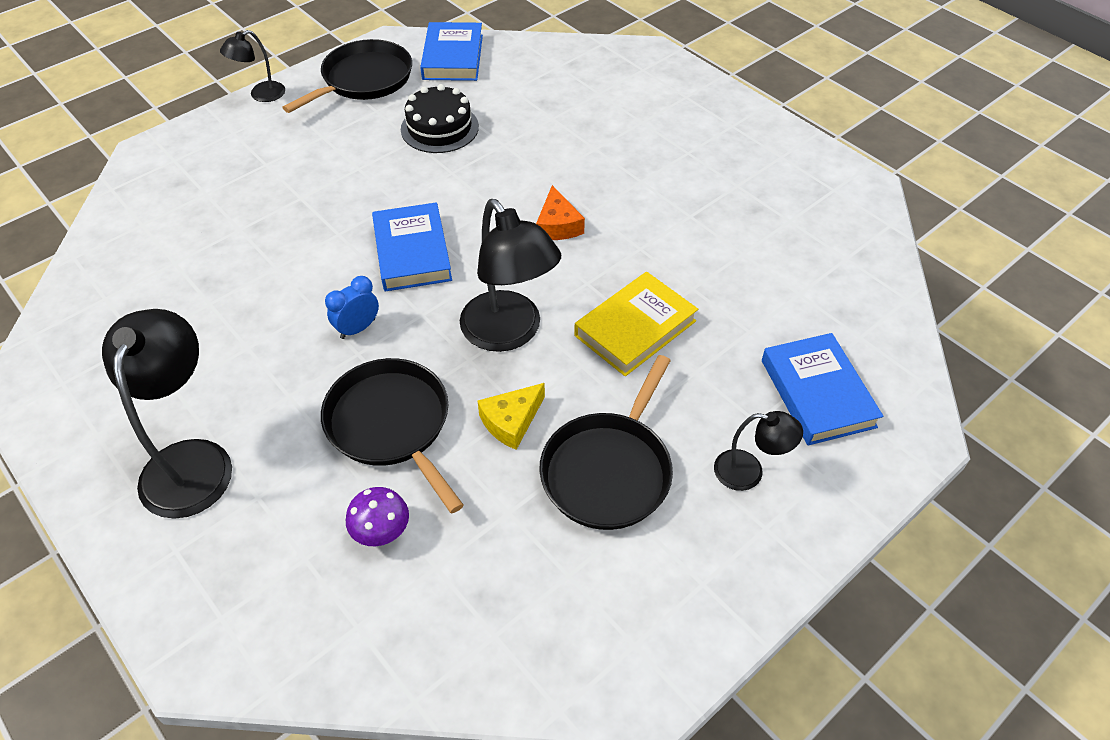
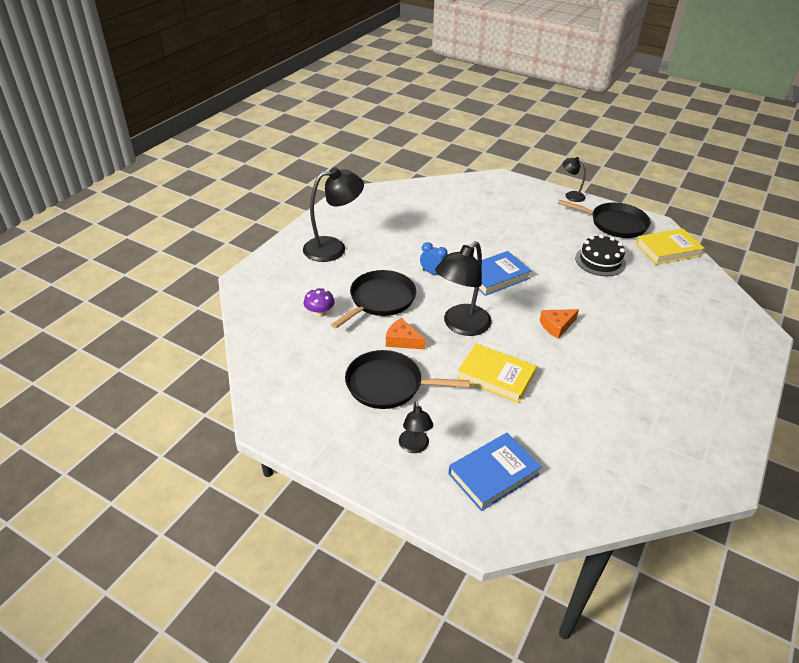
camera: 70 degrees right, 10 degrees down
blue book [420,22,483,81] -> yellow book [636,228,704,264]
yellow cheese [478,383,545,450] -> orange cheese [386,318,426,349]

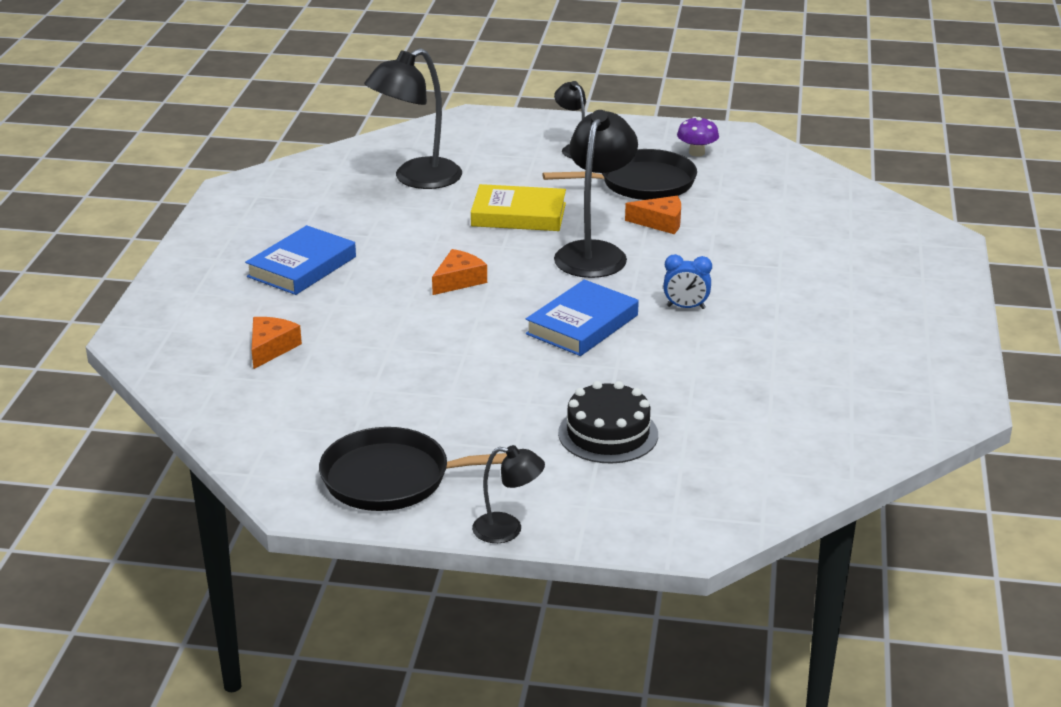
camera: 160 degrees right, 10 degrees down
black lamp [303,167,364,262] -> black lamp moved to [364,48,462,189]
purple mushroom [304,288,335,317] -> purple mushroom moved to [677,117,719,157]
black pan [331,270,416,329] -> none
blue book [448,433,542,511] -> blue book moved to [245,225,356,295]
black cake [575,234,626,276] -> black cake moved to [558,381,658,463]
yellow book [636,228,704,264] -> none
none -> orange cheese [252,317,302,369]

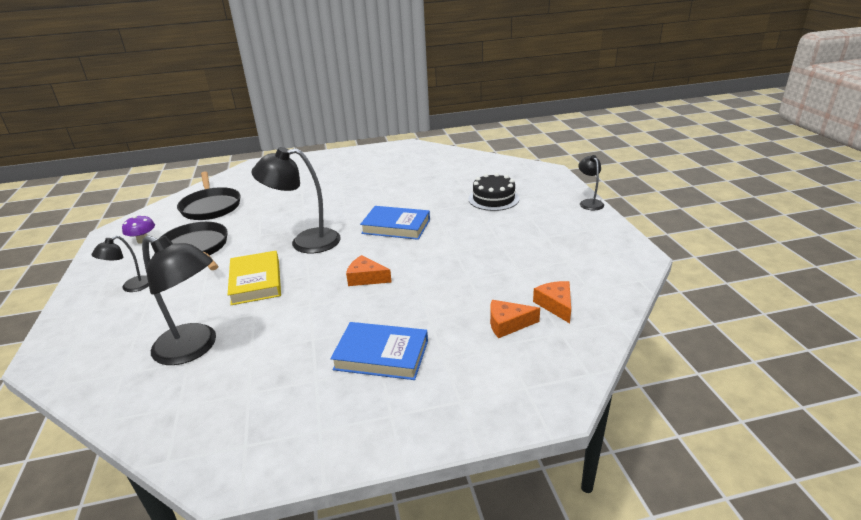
camera: 110 degrees left, 0 degrees up
black pan [319,427,507,511] -> black pan moved to [177,172,240,220]
orange cheese [625,196,681,234] -> orange cheese moved to [533,281,571,323]
blue clock [663,254,712,309] -> none

